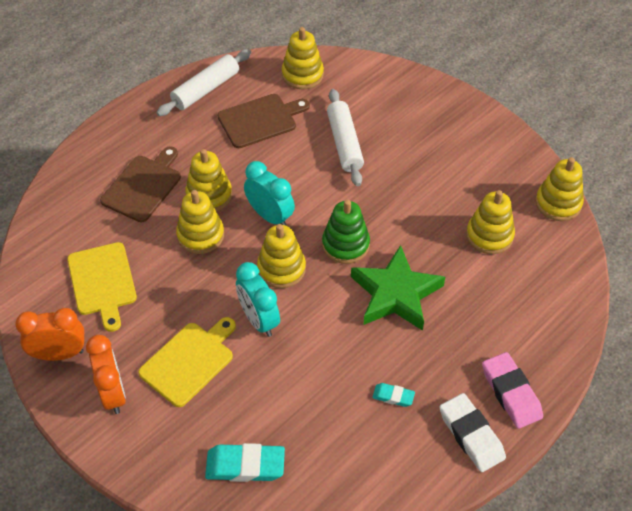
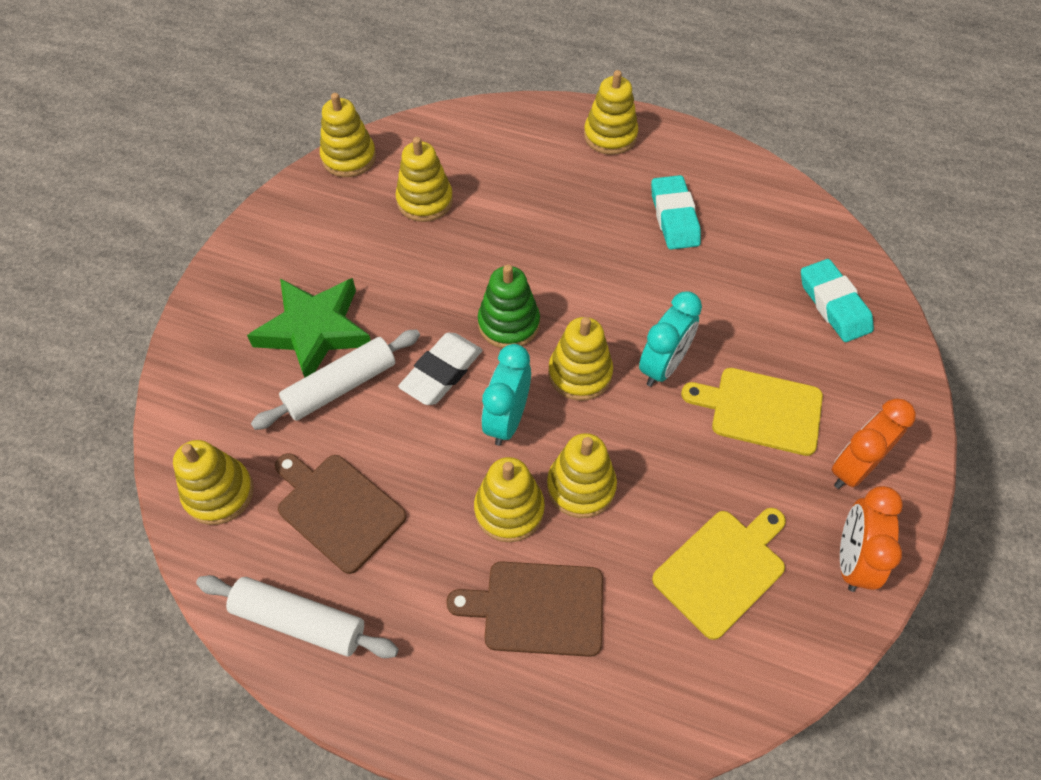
camera: 115 degrees left, 5 degrees up
orange clock [15,308,84,361] -> orange clock turned 45 degrees clockwise [840,486,903,592]
green star [351,245,445,331] -> green star moved to [247,278,371,377]
turquoise eraser [372,383,415,407] -> turquoise eraser [651,175,701,250], size x1.87
white eraser [439,393,506,472] -> white eraser moved to [398,333,482,405]
pink eraser [482,352,543,429] -> yellow stacking toy [584,70,638,155]

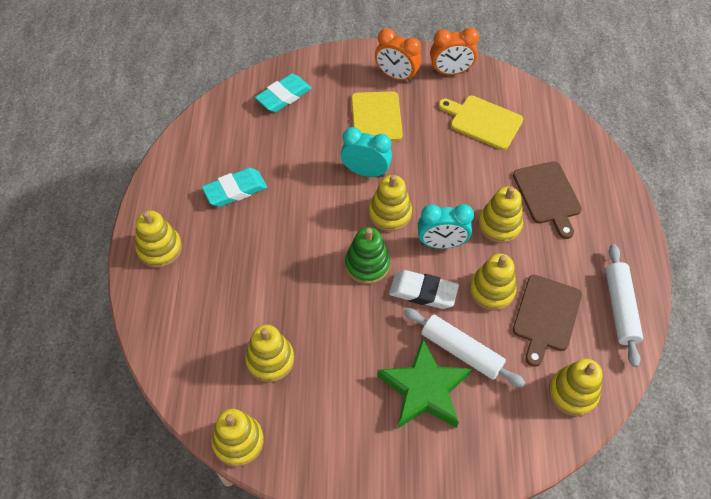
camera: 110 degrees left, 0 degrees up
yellow stacking toy [547,433,617,518] -> yellow stacking toy moved to [469,254,517,311]

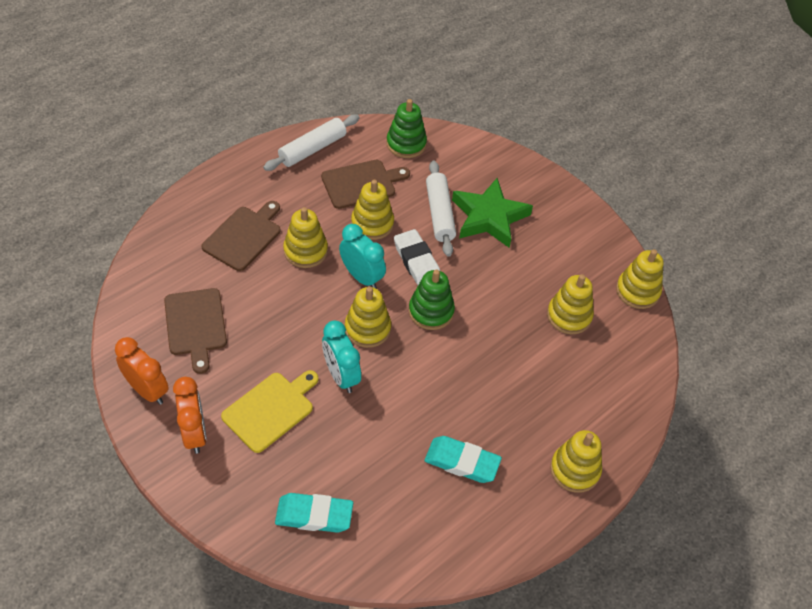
camera: 135 degrees left, 5 degrees down
yellow cutting board [438,95,523,150] -> brown cutting board [164,288,227,374]
yellow stacking toy [549,359,603,416] -> green stacking toy [386,99,427,158]

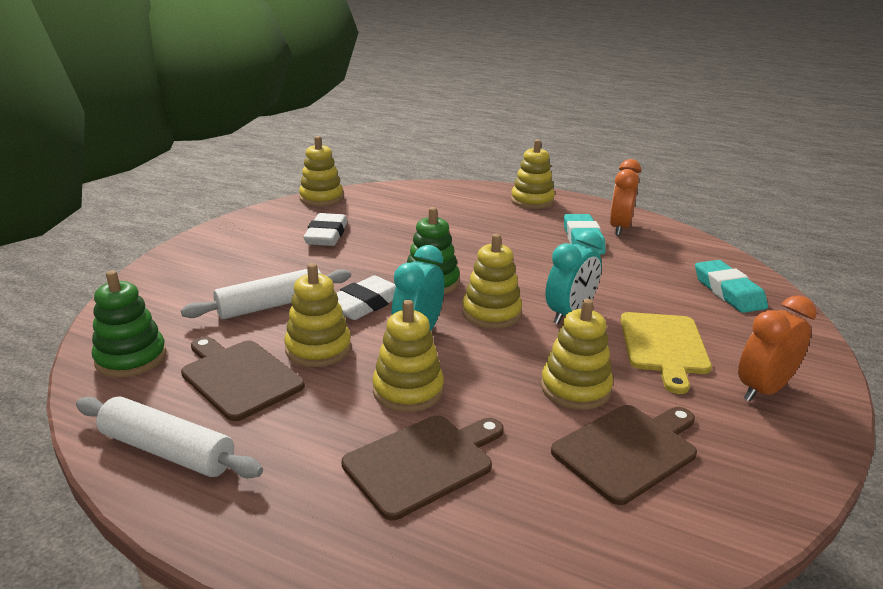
camera: 110 degrees left, 25 degrees down
orange clock [115,337,169,405] -> orange clock moved to [610,159,641,236]
brown cutting board [201,201,280,271] -> brown cutting board turned 135 degrees clockwise [341,415,504,520]
yellow cutting board [221,370,319,453] -> yellow cutting board turned 105 degrees counterclockwise [621,312,712,394]
green star [452,178,533,248] -> none
yellow stacking toy [547,274,594,334] -> yellow stacking toy moved to [541,299,613,410]
none -> white eraser [303,213,348,246]

